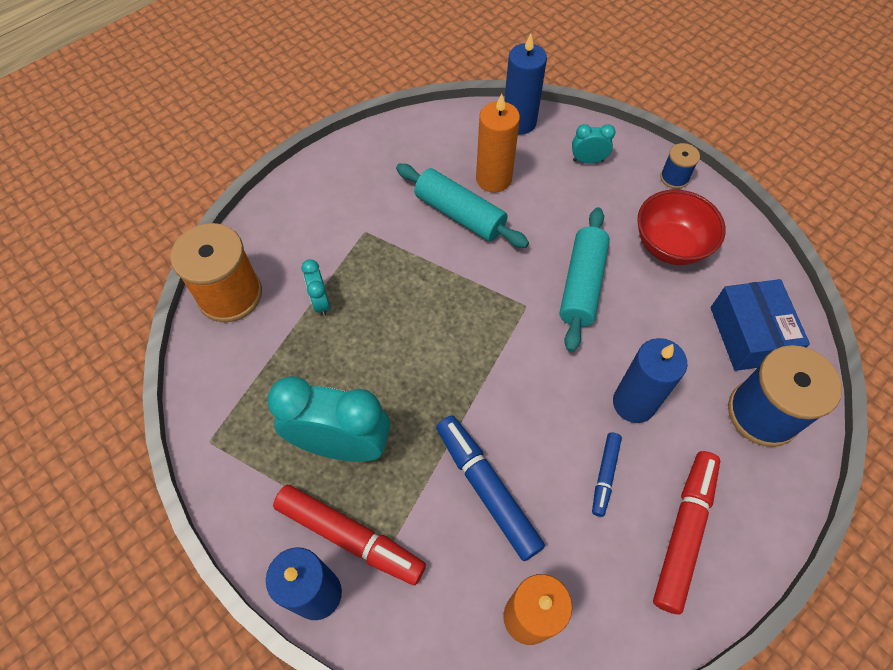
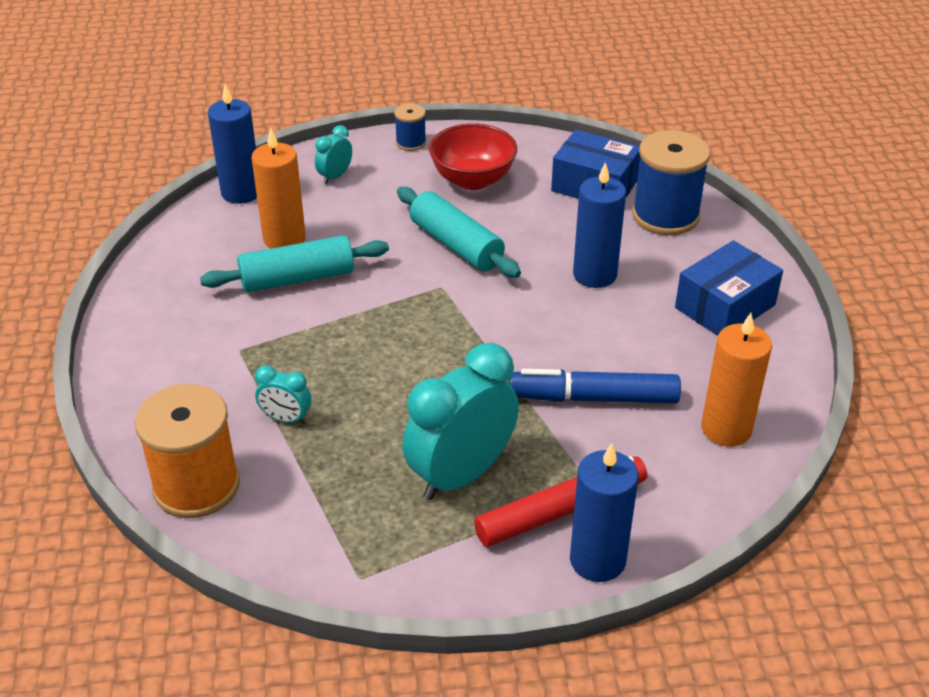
camera: 55 degrees left, 20 degrees down
blue marker [592,433,622,517] -> none
red marker [653,451,720,614] -> blue box [675,240,783,336]

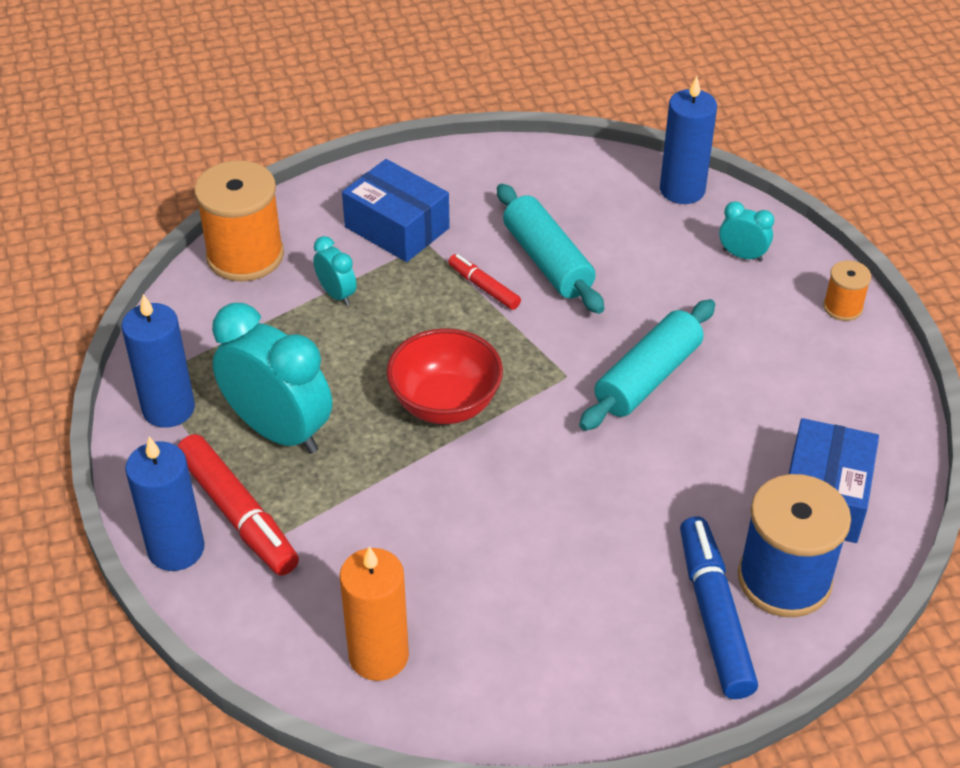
camera: 80 degrees right, 5 degrees up
orange candle [252,128,306,249] -> none
turquoise clock [255,365,311,424] -> turquoise clock turned 135 degrees clockwise [313,236,357,306]
blue spool [394,104,426,151] -> orange spool [823,260,871,321]
red bowl [429,123,517,190] -> red bowl moved to [387,328,503,424]
blue marker [509,369,681,403] -> blue marker moved to [680,517,758,699]
blue candle [573,162,626,288] -> blue candle moved to [122,294,195,428]
blue box [675,240,783,336] -> blue box moved to [342,159,450,262]
none -> red marker [448,254,521,310]

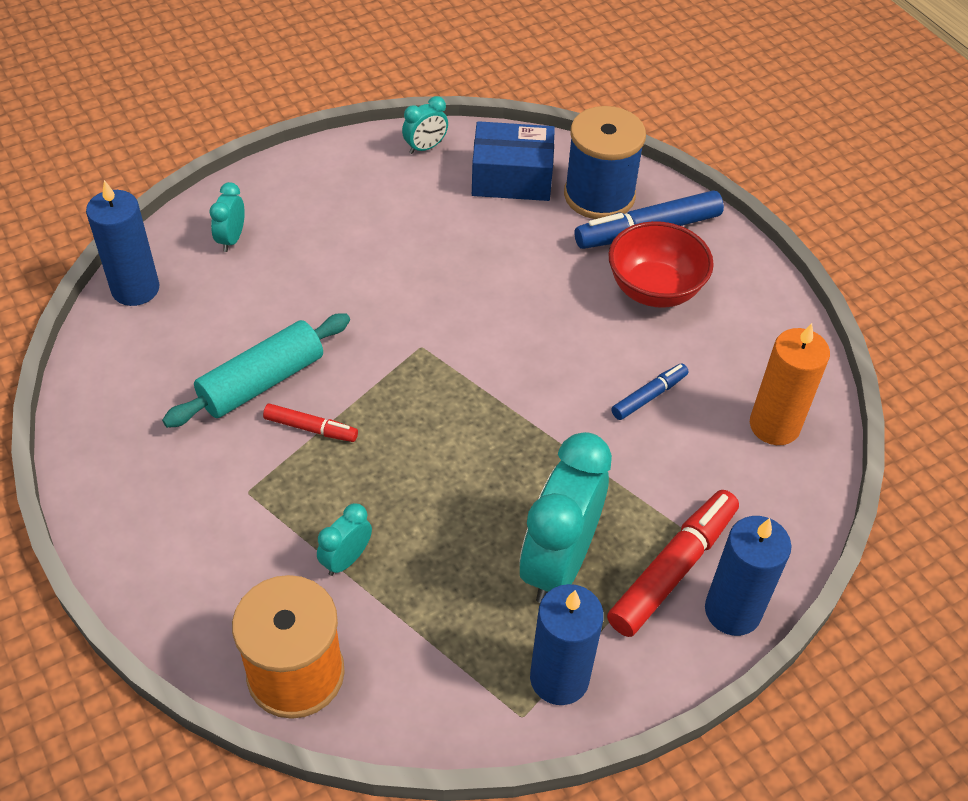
camera: 105 degrees left, 5 degrees up
blue box [342,159,450,262] -> none
red bowl [387,328,503,424] -> red bowl moved to [608,221,714,308]
red marker [448,254,521,310] -> red marker turned 105 degrees counterclockwise [263,403,358,442]
turquoise rolling pin [579,299,715,431] -> none
orange spool [823,260,871,321] -> none
none -> turquoise clock [402,96,448,154]
none -> blue marker [611,363,689,420]

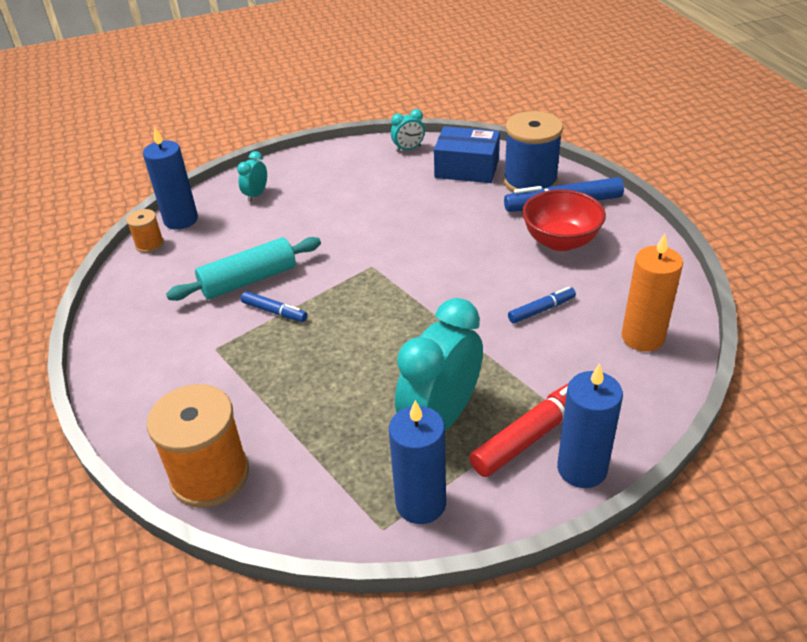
camera: 15 degrees right, 10 degrees down
red marker [263,403,358,442] -> blue marker [241,291,307,322]
turquoise clock [317,503,372,576] -> none
none -> orange spool [126,209,164,253]

